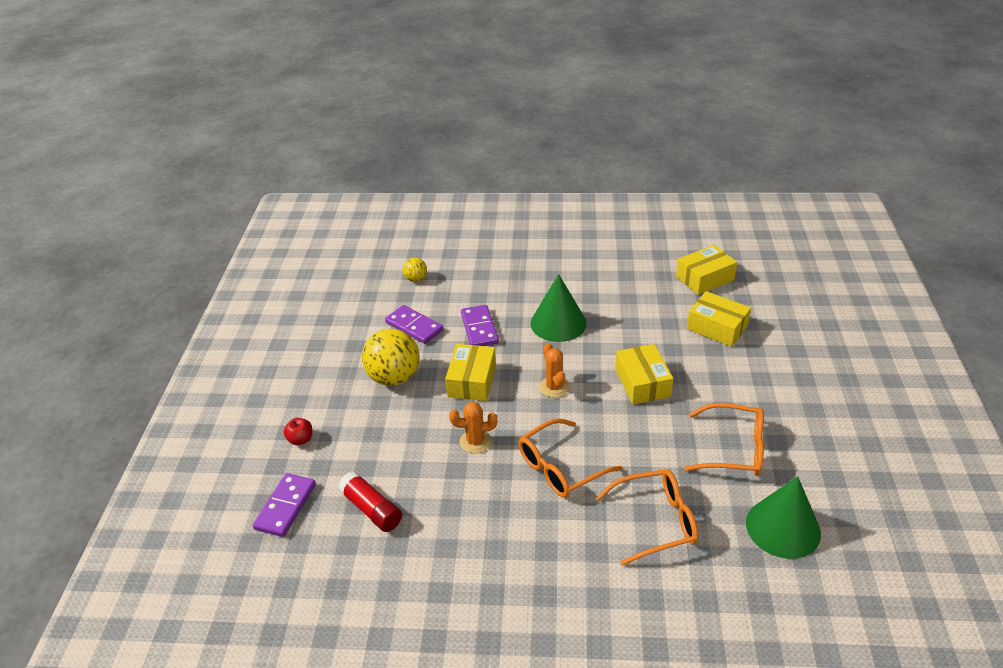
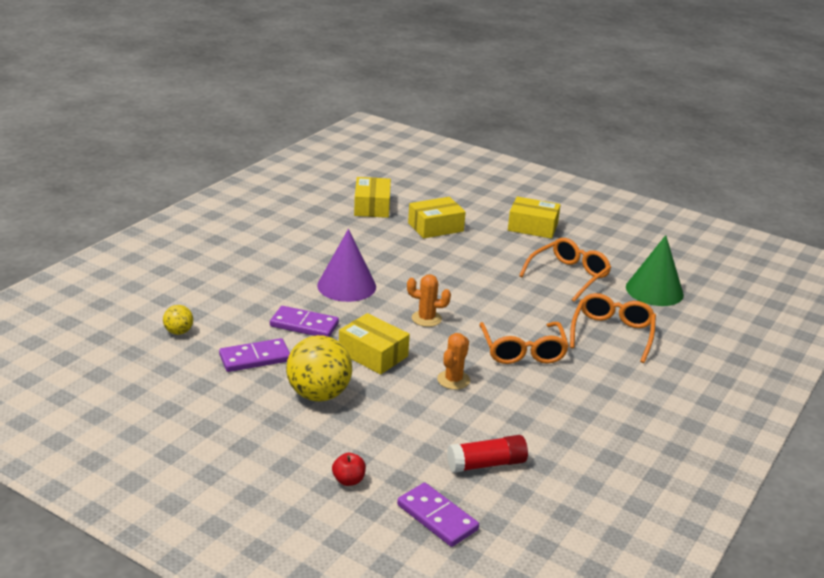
camera: 65 degrees left, 10 degrees down
green cone [531,274,587,342] -> purple cone [317,229,376,302]
yellow box [615,344,674,404] -> yellow box moved to [508,197,561,239]

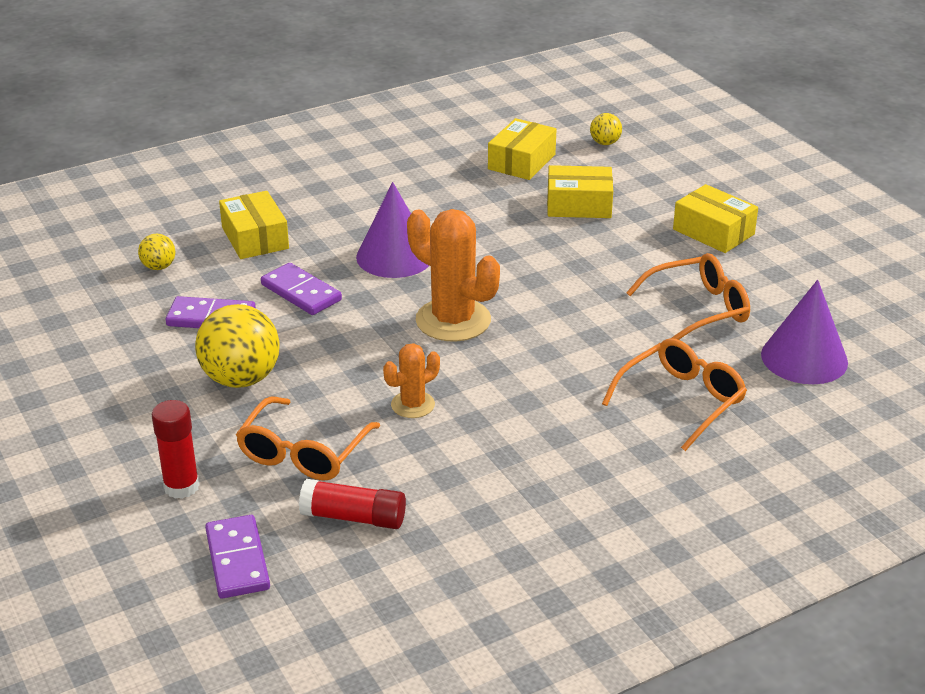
camera: 30 degrees right, 5 degrees up
red apple [332,453,366,486] -> red glue stick [152,400,200,499]
yellow box [339,313,410,374] -> yellow box moved to [219,191,289,259]
orange cactus [407,274,451,327] -> orange cactus [407,209,500,341], size x1.85
orange glasses [479,322,569,364] -> orange glasses moved to [236,397,380,481]
green cone [626,235,684,306] -> purple cone [761,280,848,384]
none -> yellow ball [590,113,622,145]

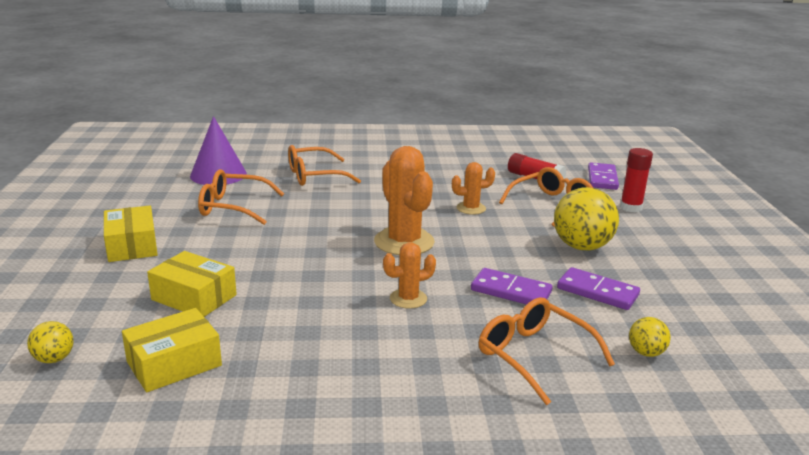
camera: 155 degrees left, 10 degrees down
yellow box [219,191,289,259] -> orange glasses [479,297,615,405]
purple domino [261,263,342,315] -> purple domino turned 45 degrees counterclockwise [471,268,553,305]
purple cone [356,182,429,278] -> orange cactus [383,242,436,309]

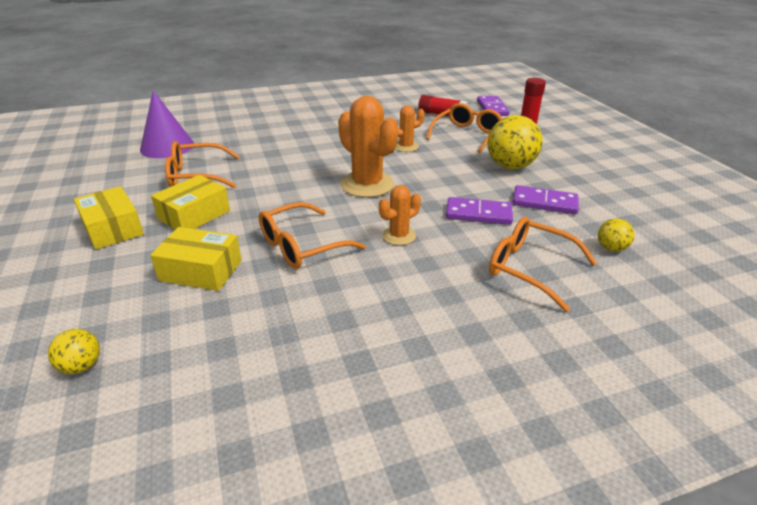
camera: 15 degrees left, 10 degrees up
yellow box [122,308,222,392] -> yellow box moved to [151,175,230,230]
orange glasses [288,145,361,186] -> orange glasses moved to [259,202,366,269]

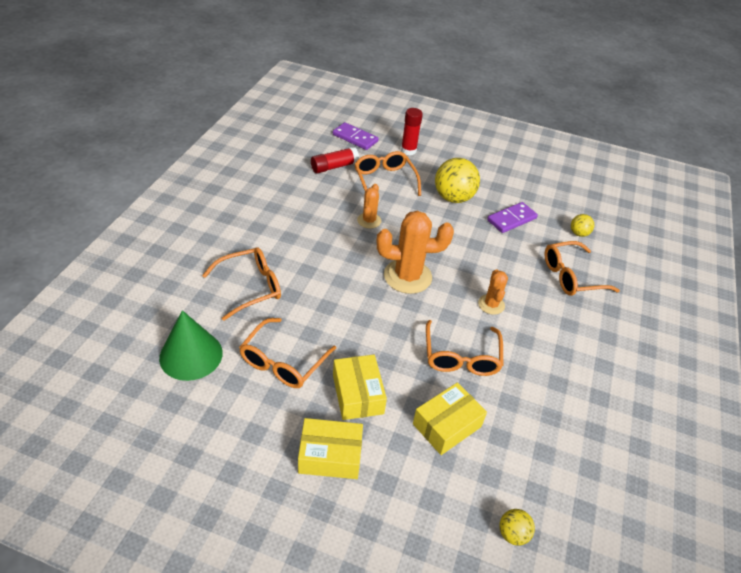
camera: 55 degrees left, 10 degrees up
purple cone [140,91,194,158] -> green cone [159,310,223,381]
purple domino [446,197,513,225] -> none
none -> orange glasses [202,247,281,321]

